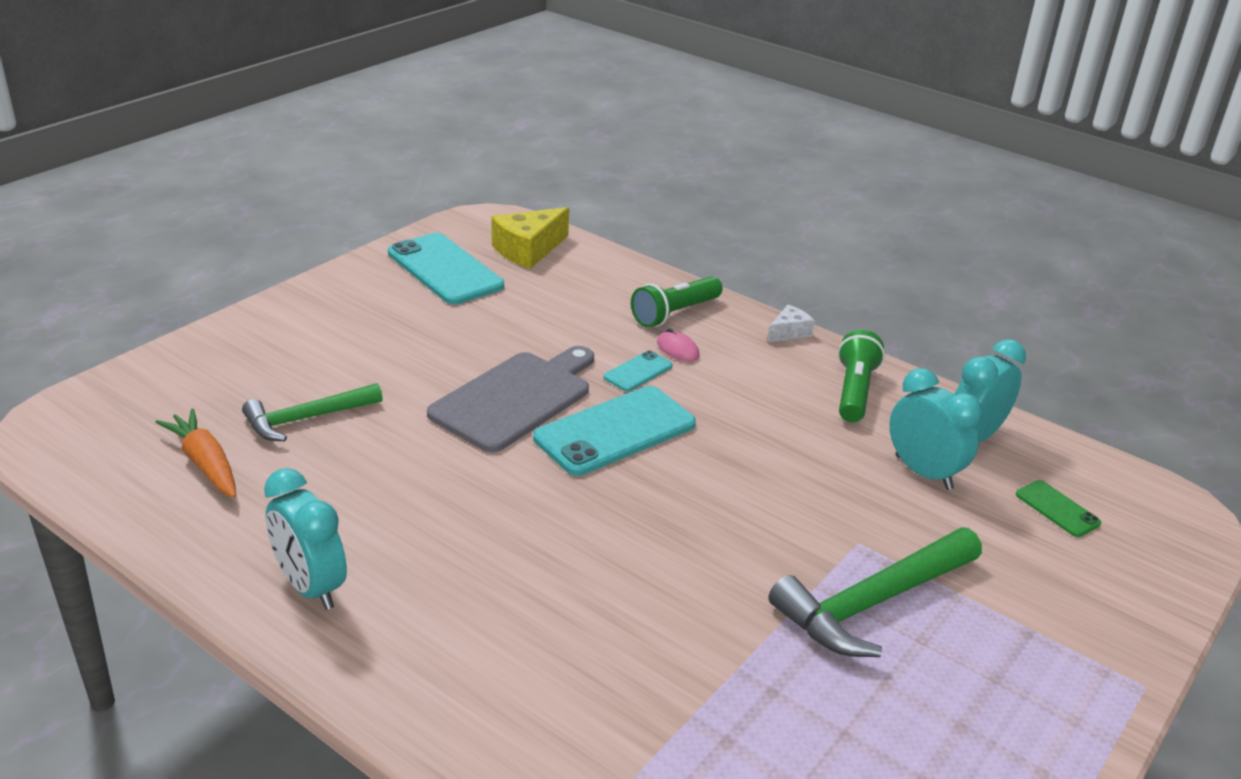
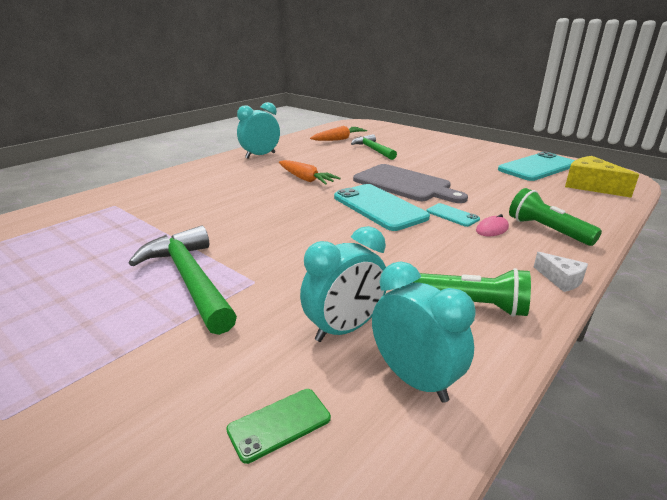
camera: 95 degrees right, 5 degrees down
none -> orange carrot [279,160,341,185]

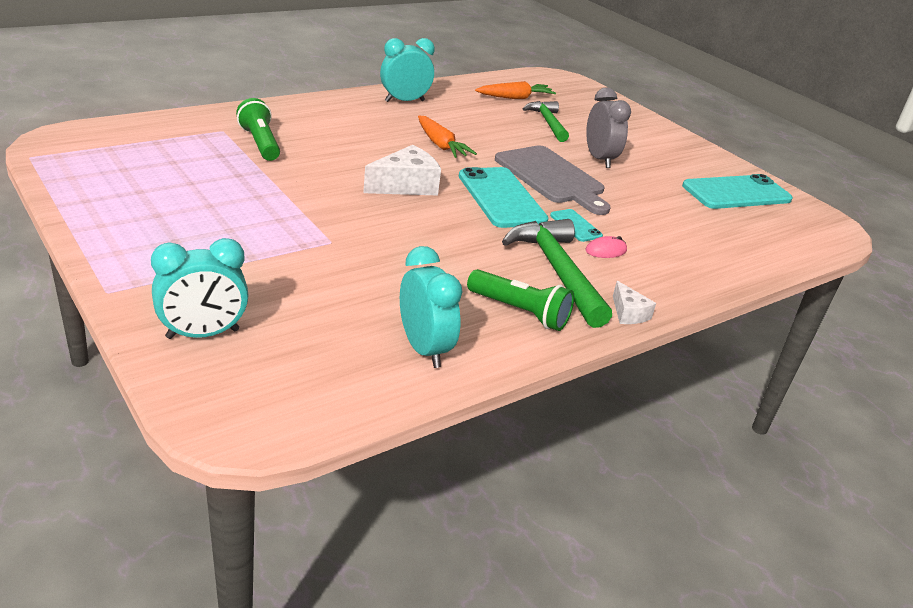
camera: 10 degrees right, 5 degrees up
green hammer [128,226,237,335] -> green hammer moved to [502,219,612,328]
green phone [226,389,331,464] -> none
turquoise clock [300,226,386,342] -> turquoise clock moved to [151,238,249,339]
green flashlight [509,188,602,246] -> green flashlight moved to [236,98,280,161]
yellow cheese [565,156,639,197] -> none
none -> white cheese [363,145,441,196]
none -> grey clock [586,88,631,168]

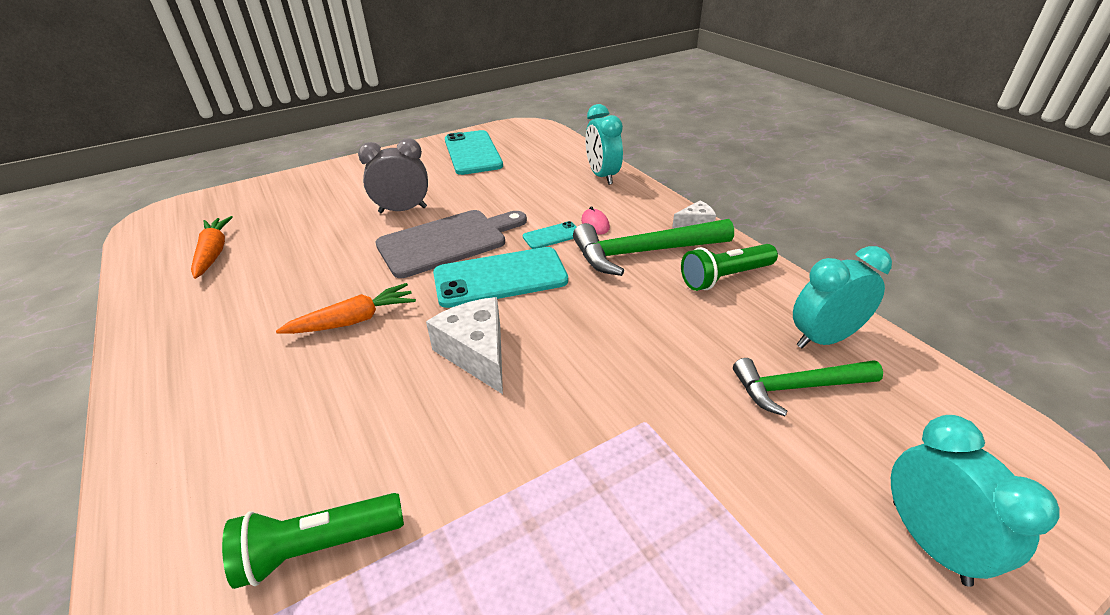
camera: 80 degrees left, 5 degrees up
turquoise clock [380,38,435,102] -> turquoise clock moved to [585,104,623,185]
green flashlight [467,269,574,331] -> green flashlight turned 150 degrees counterclockwise [681,244,778,291]
green hammer [522,101,569,142] -> green hammer moved to [733,358,883,416]

